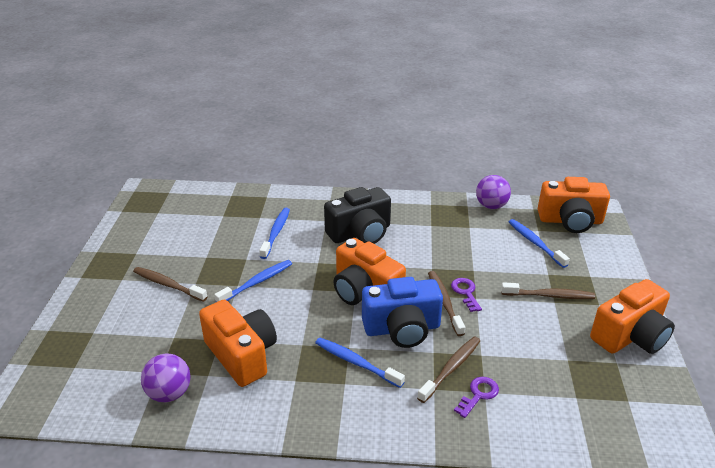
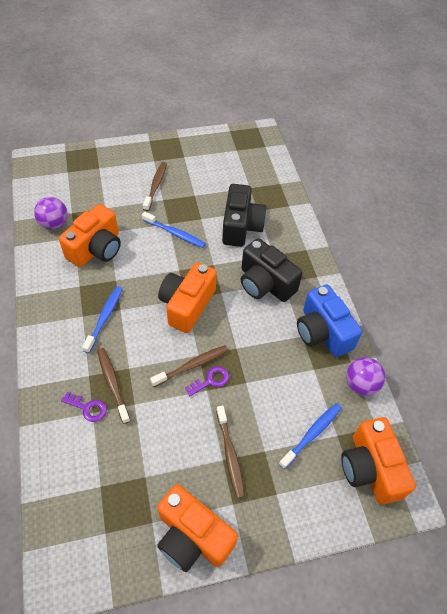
camera: 70 degrees right, 20 degrees up
blue toothbrush [259,208,290,259] -> black camera [222,184,267,247]
blue camera [362,277,443,348] -> blue camera moved to [297,284,362,357]
brown toothbrush [417,336,480,403] -> brown toothbrush turned 135 degrees counterclockwise [97,348,130,424]

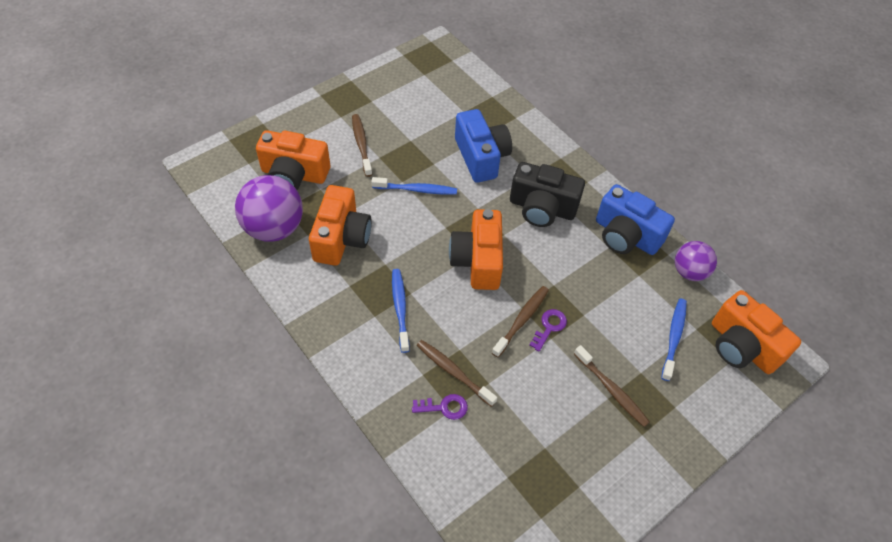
camera: 25 degrees left, 0 degrees up
purple ball [34,197,67,229] -> purple ball [235,175,303,241], size x1.65
orange camera [157,484,238,572] -> orange camera moved to [256,130,330,190]
black camera [222,184,267,247] -> blue camera [455,109,512,183]

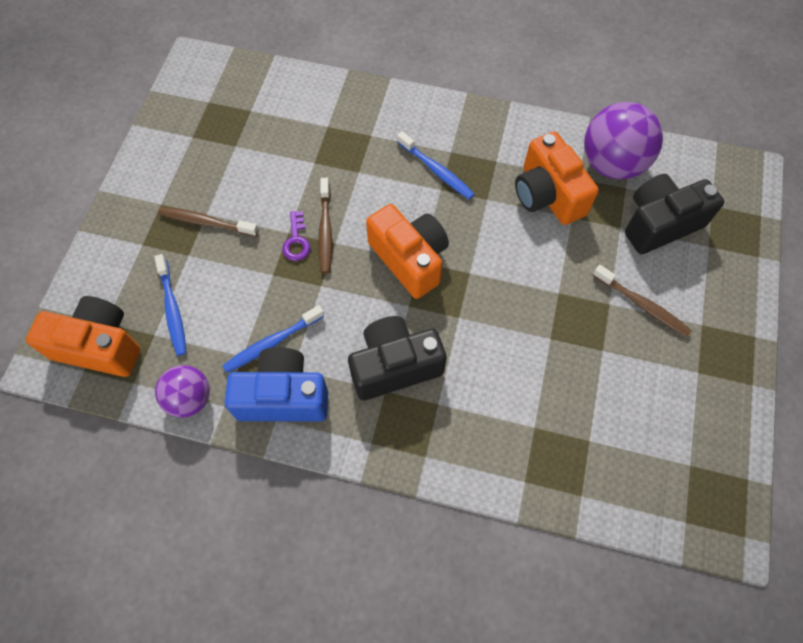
camera: 145 degrees right, 10 degrees up
orange camera [256,130,330,190] -> black camera [625,174,724,254]
blue toothbrush [371,177,457,195] -> blue toothbrush moved to [222,305,324,373]
purple key [412,394,468,420] -> none
brown toothbrush [417,340,497,407] -> none
blue camera [455,109,512,183] -> none

